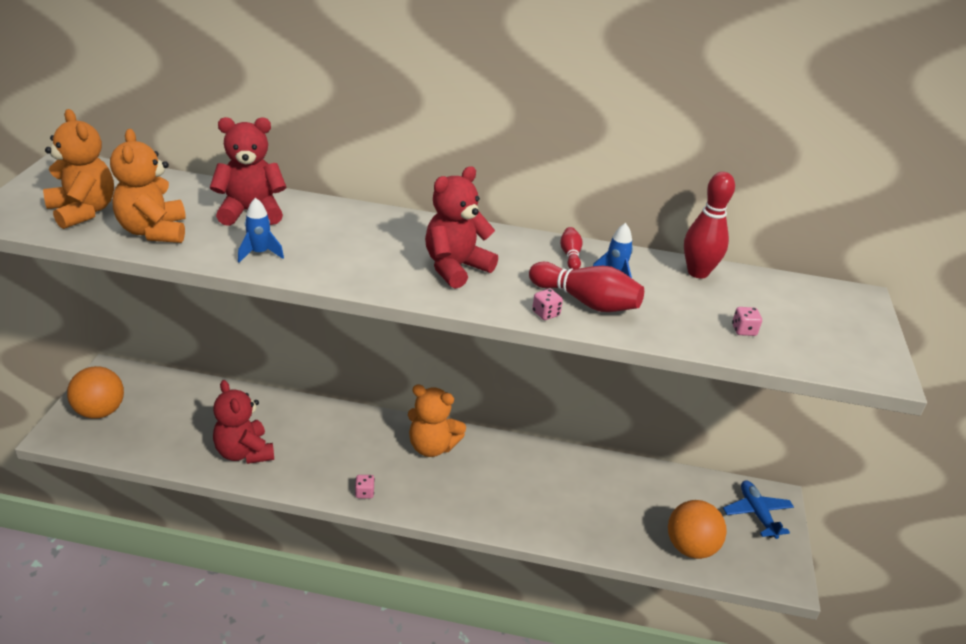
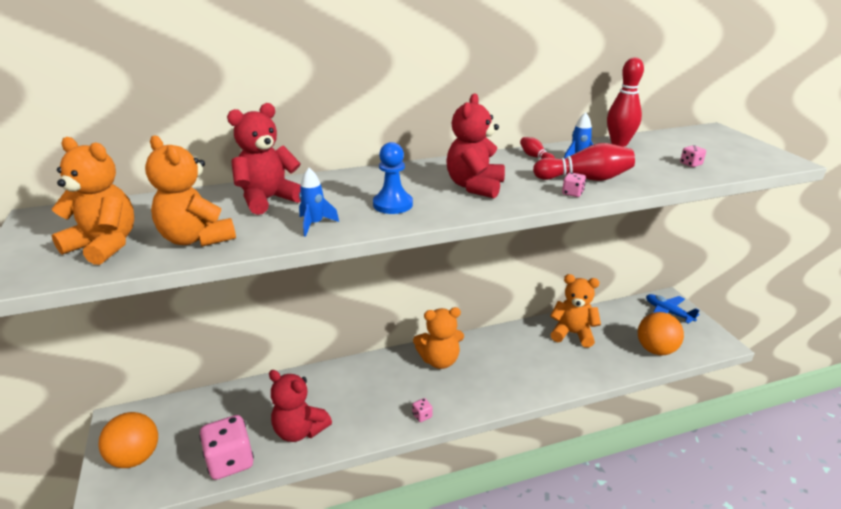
camera: 25 degrees left, 5 degrees down
none -> pink dice [199,415,254,480]
none -> blue pawn [373,142,413,214]
none -> orange teddy bear [550,274,601,348]

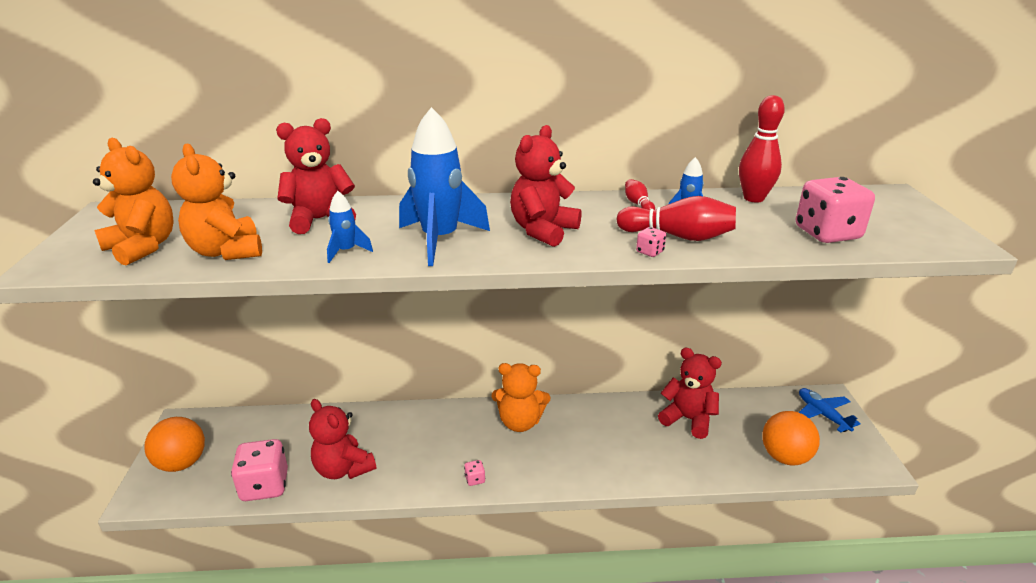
camera: 15 degrees right, 0 degrees up
blue pawn [373,142,413,214] -> blue rocket [399,107,490,266]
orange teddy bear [550,274,601,348] -> red teddy bear [658,348,722,439]
pink dice [680,145,706,167] -> pink dice [796,177,875,243], size x2.41

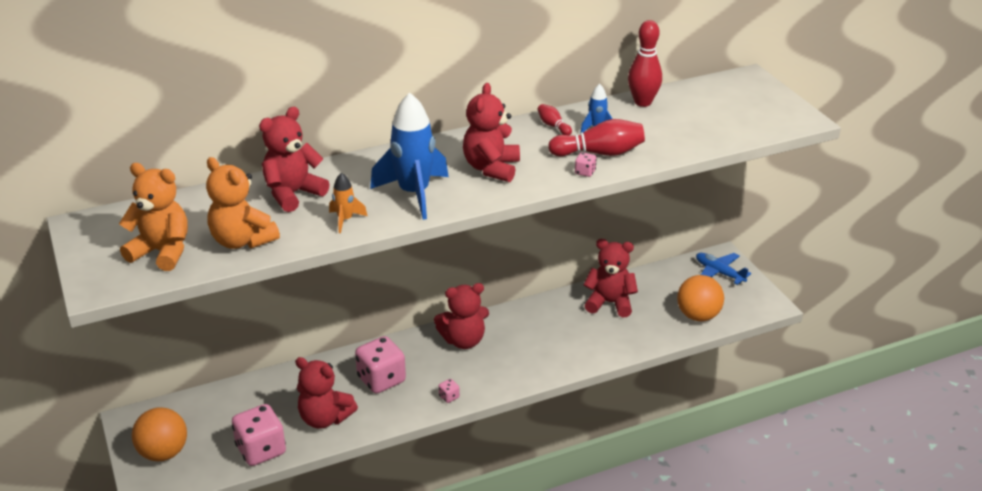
camera: 20 degrees left, 5 degrees up
blue rocket [327,191,373,263] -> orange rocket [329,173,367,233]
orange teddy bear [492,363,550,432] -> red teddy bear [434,283,489,349]
pink dice [796,177,875,243] -> pink dice moved to [355,336,406,394]

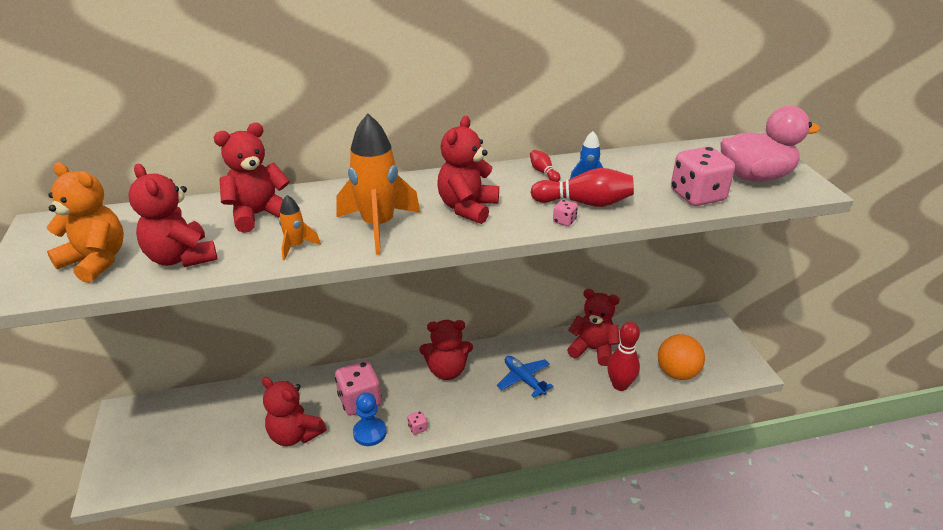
camera: 10 degrees right, 0 degrees up
orange ball [132,408,187,461] -> none
orange teddy bear [206,157,280,249] -> red teddy bear [128,164,218,267]
pink dice [232,404,286,466] -> pink dice moved to [671,147,735,206]
blue rocket [370,93,449,220] -> orange rocket [336,114,420,255]
red bowling pin [628,20,662,107] -> red bowling pin moved to [607,322,640,391]
blue plane [696,253,751,285] -> blue plane moved to [497,356,553,398]
none -> blue pawn [353,392,386,446]
none -> pink duck [720,106,820,182]

